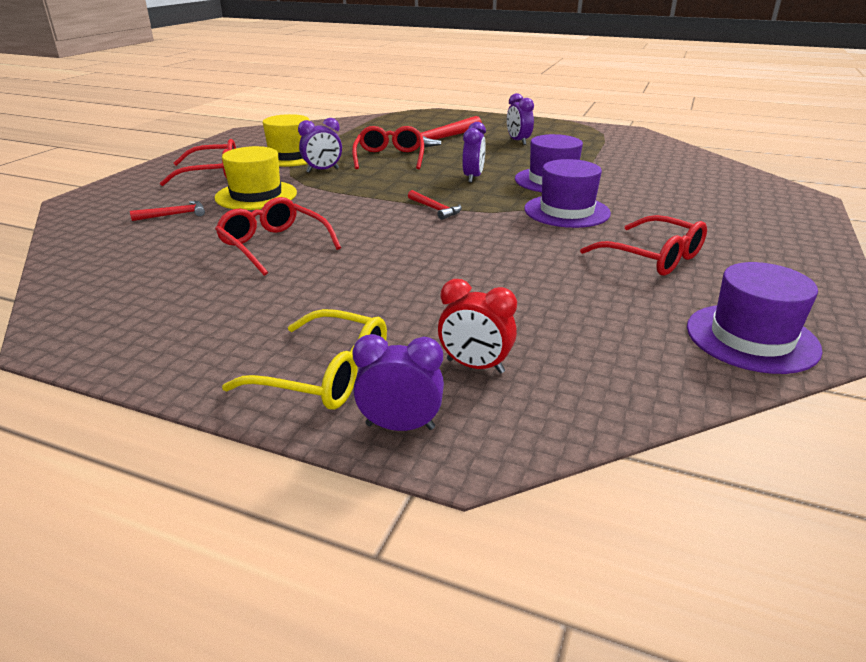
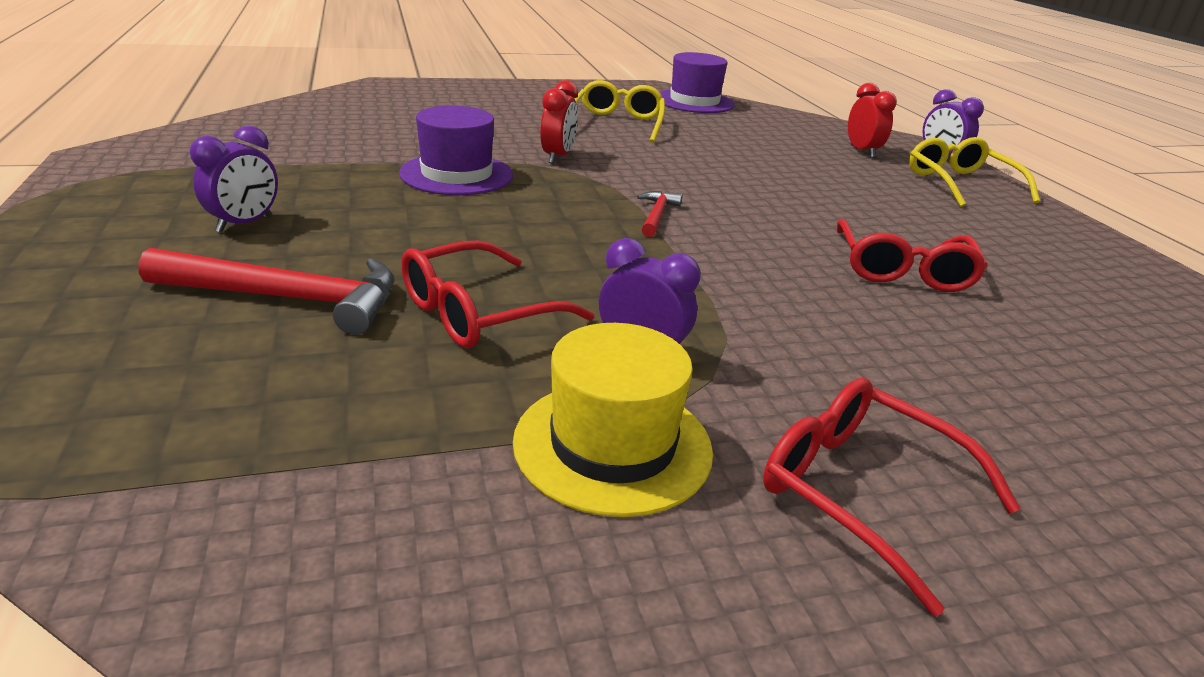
camera: 130 degrees left, 0 degrees up
red hammer [130,201,205,221] -> none
yellow hat [214,146,297,210] -> none
purple clock [462,122,486,183] -> none
purple hat [524,159,611,228] -> red clock [540,80,578,164]
red glasses [580,215,707,276] -> yellow glasses [574,80,665,143]

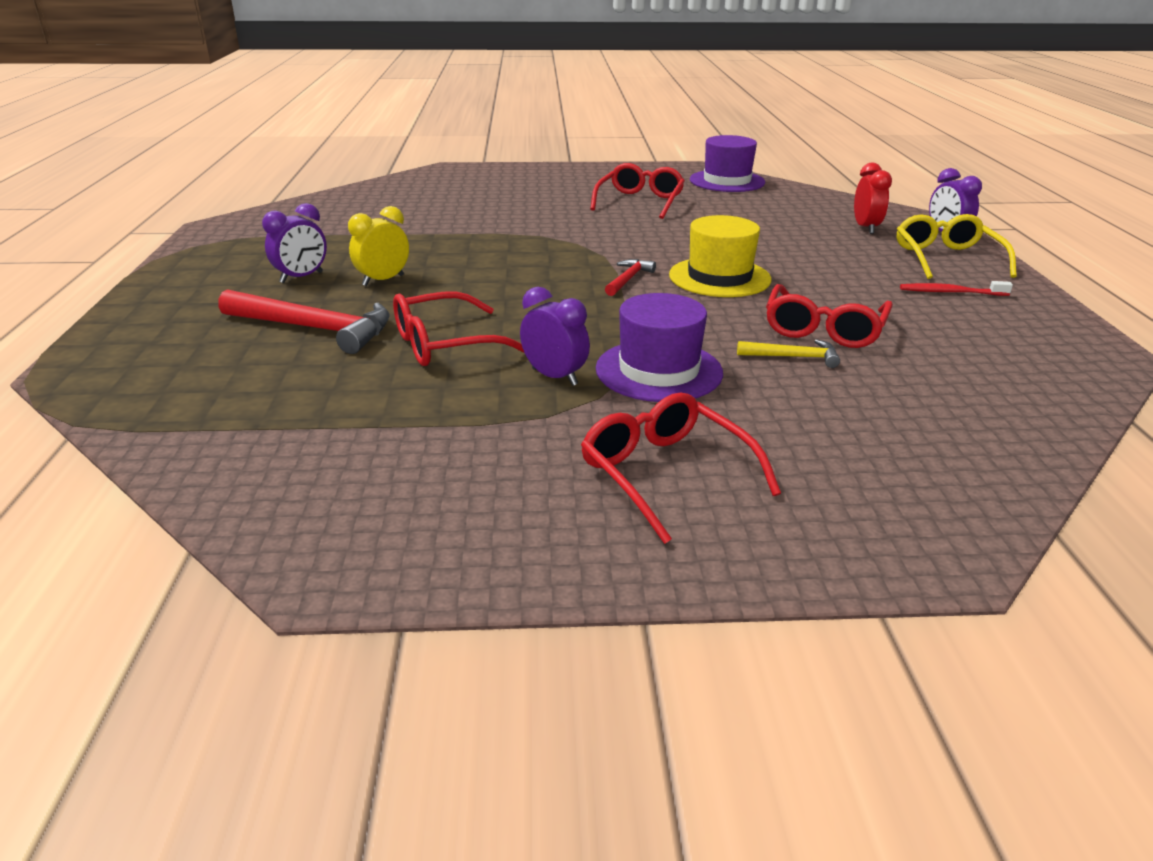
camera: 15 degrees right, 0 degrees up
purple hat [399,105,513,195] -> purple hat moved to [596,293,723,402]
yellow hat [513,323,713,517] -> yellow hat moved to [669,215,771,297]
red clock [540,80,578,164] -> none
yellow glasses [574,80,665,143] -> red glasses [590,163,685,219]
none -> yellow clock [348,206,409,286]
none -> yellow hammer [737,339,840,368]
none -> red toothbrush [900,281,1013,296]

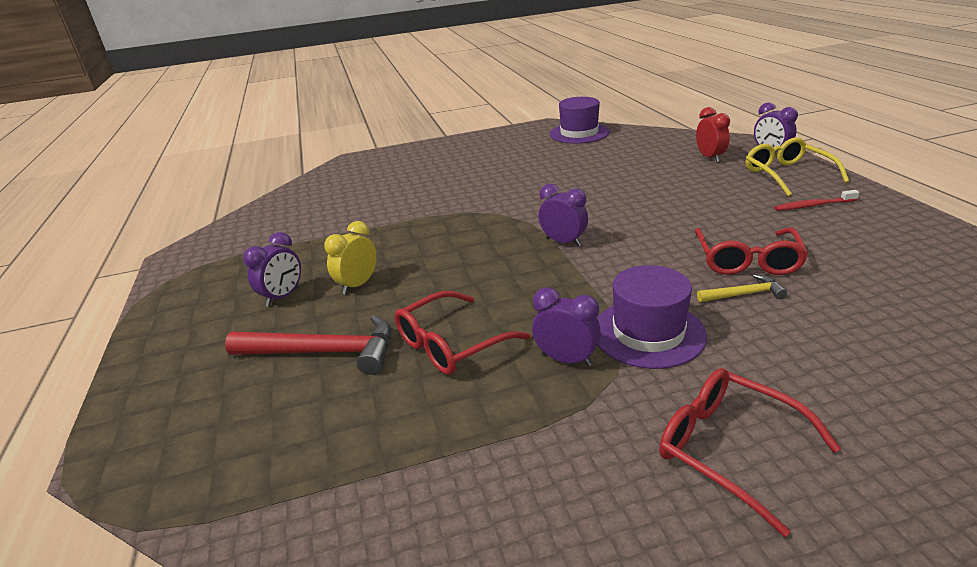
camera: 10 degrees left, 0 degrees up
red glasses [590,163,685,219] -> none
red hammer [605,259,656,296] -> purple clock [538,184,588,246]
yellow hat [669,215,771,297] -> none

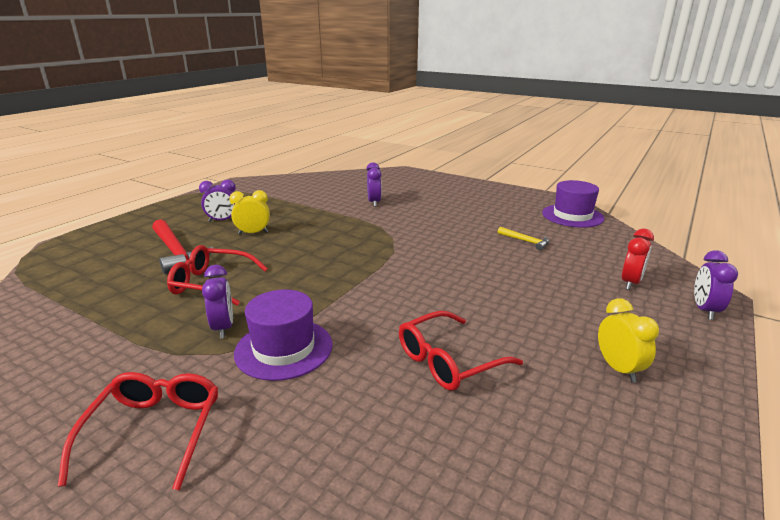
camera: 45 degrees right, 5 degrees down
purple clock [538,184,588,246] -> purple clock moved to [366,162,382,207]
yellow hammer [697,274,787,302] -> yellow hammer moved to [498,227,549,250]
yellow glasses [746,137,849,196] -> none
red toothbrush [775,190,859,211] -> yellow clock [598,298,659,383]

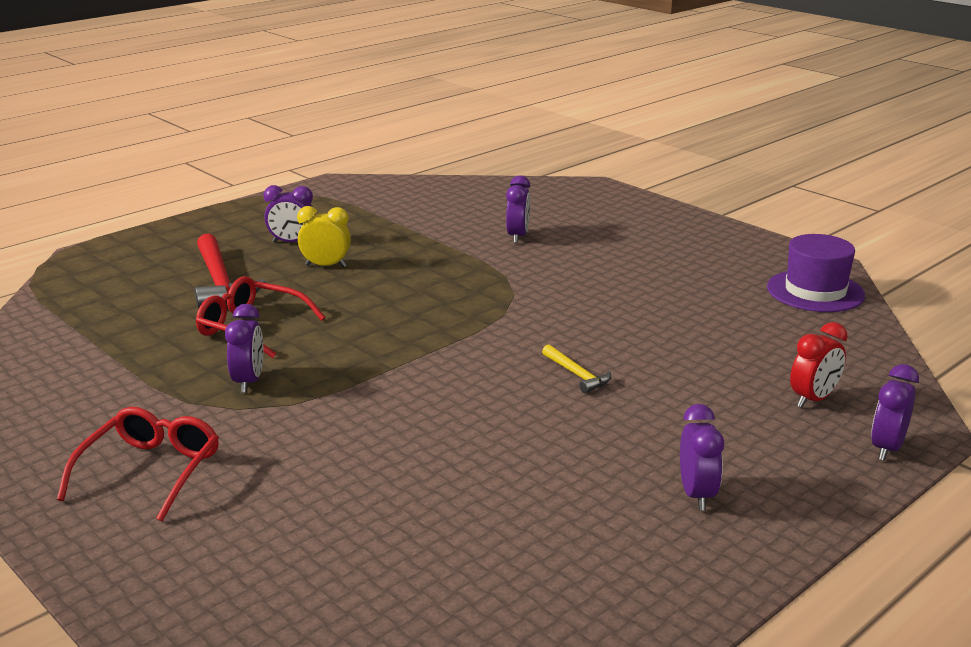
camera: 15 degrees right, 0 degrees up
purple hat [234,290,333,381] -> none
red glasses [399,311,523,391] -> none
yellow hammer [498,227,549,250] -> yellow hammer moved to [542,344,611,393]
yellow clock [598,298,659,383] -> purple clock [680,404,724,510]

